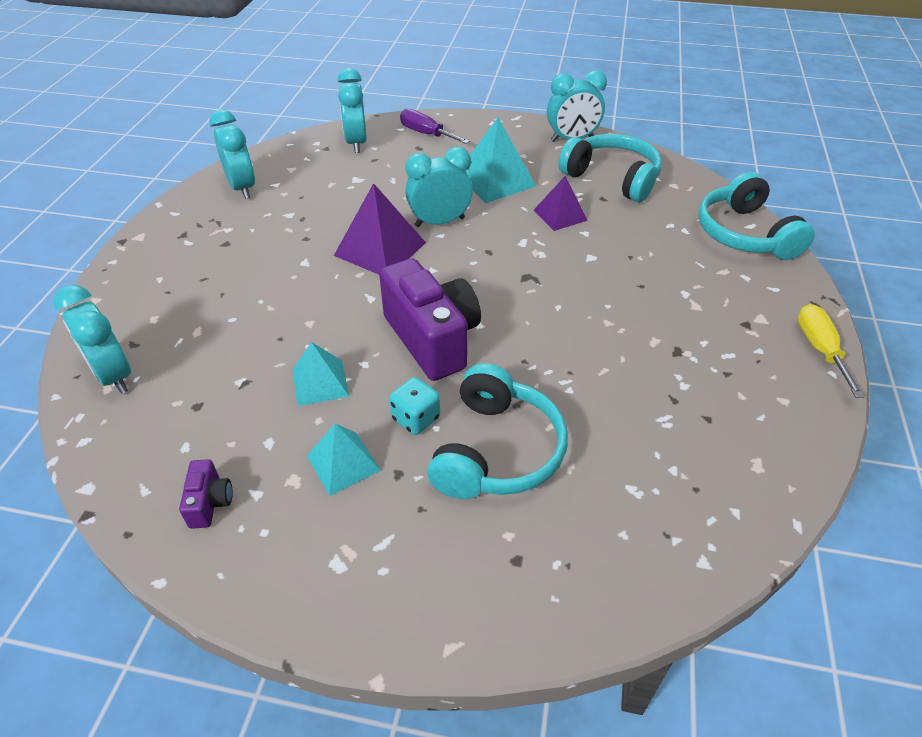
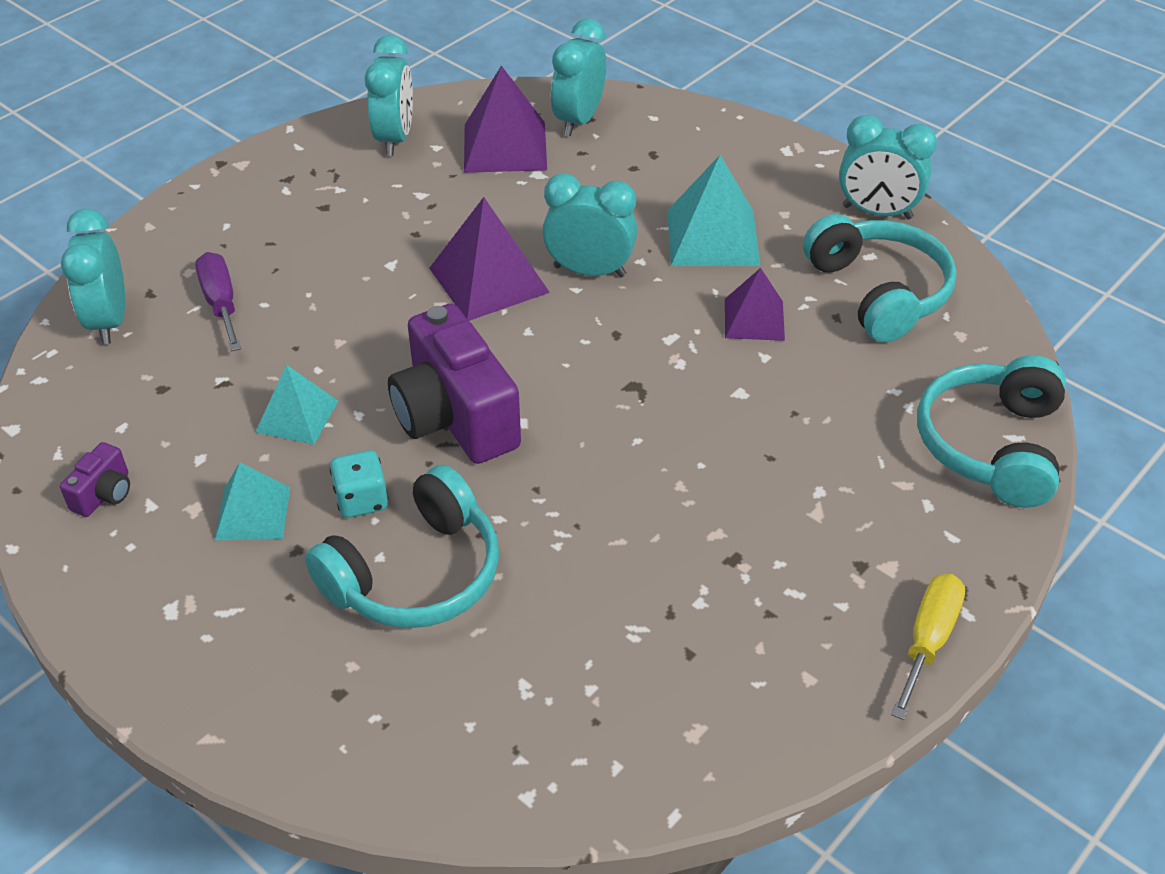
camera: 30 degrees right, 0 degrees up
purple camera [379,258,481,381] -> purple camera turned 150 degrees clockwise [388,304,521,464]
purple screwdriver [400,109,470,144] -> purple screwdriver moved to [195,252,241,352]
none -> purple pyramid [464,66,547,173]

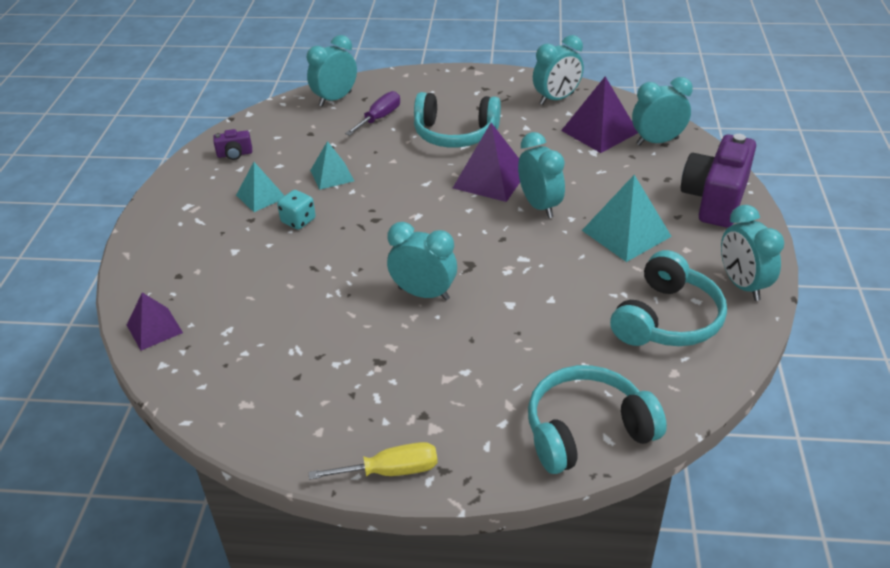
camera: 55 degrees right, 5 degrees down
turquoise headphones [305,465,499,628] -> turquoise headphones moved to [414,92,501,147]
purple camera [388,304,521,464] -> purple camera moved to [681,134,756,227]
purple pyramid [725,268,785,341] -> purple pyramid moved to [127,292,183,350]
none -> turquoise clock [387,222,457,301]

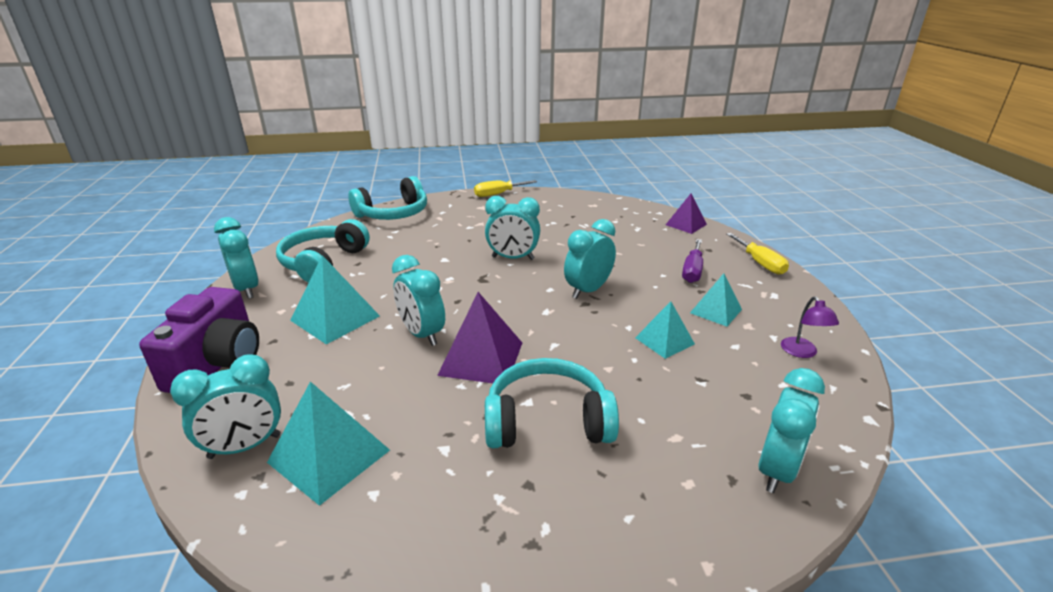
camera: 165 degrees right, 10 degrees down
purple camera [213,129,252,160] -> purple lamp [781,296,839,358]
turquoise dice [277,190,316,230] -> none
purple screwdriver [345,91,400,136] -> purple screwdriver moved to [682,239,703,283]
turquoise clock [533,35,584,105] -> turquoise clock moved to [564,219,616,299]
purple pyramid [561,76,638,153] -> turquoise pyramid [267,381,390,506]
none -> yellow screwdriver [726,233,789,275]

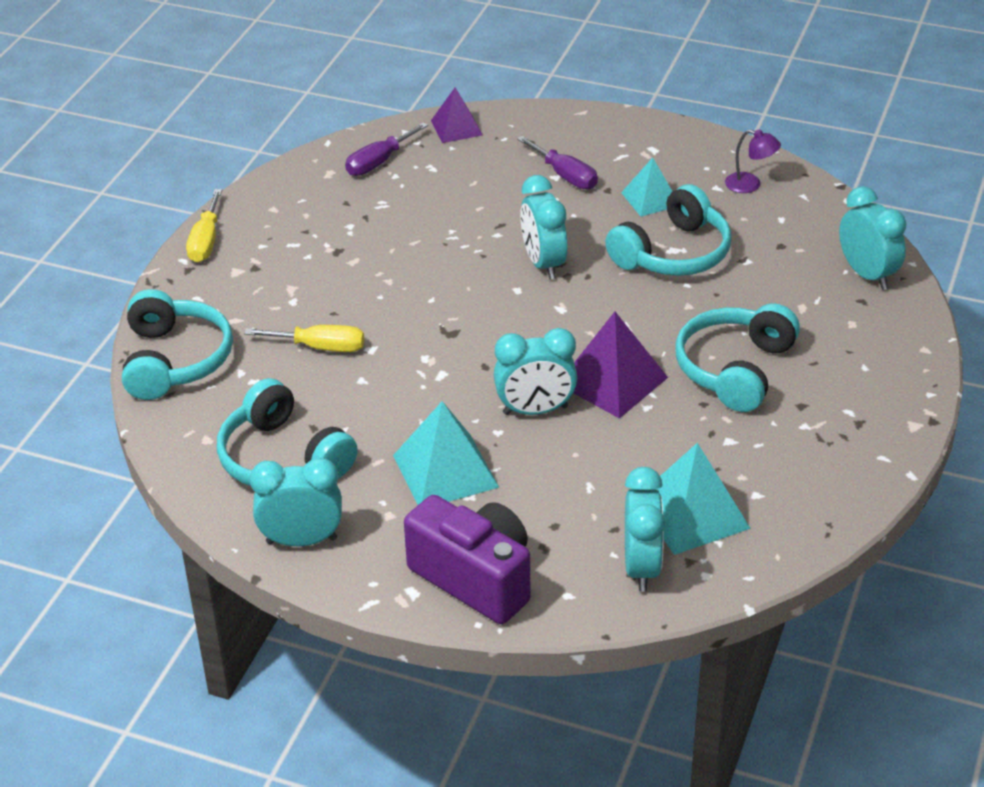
camera: 60 degrees left, 10 degrees up
turquoise clock [485,196,540,260] -> none
turquoise pyramid [635,301,695,359] -> turquoise headphones [605,184,732,276]
yellow screwdriver [726,233,789,275] -> yellow screwdriver moved to [244,325,364,352]
none -> purple screwdriver [345,122,428,176]

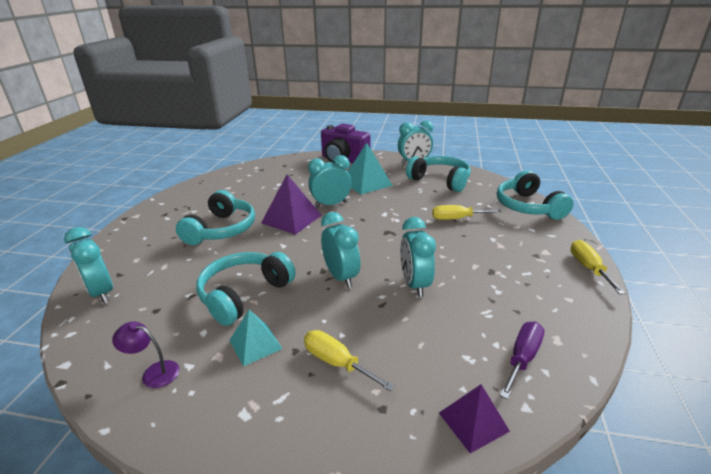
camera: 170 degrees right, 10 degrees down
purple screwdriver [517,136,598,189] -> yellow screwdriver [304,330,395,391]
turquoise clock [625,467,665,592] -> turquoise clock moved to [400,217,436,297]
turquoise pyramid [657,443,751,555] -> none

